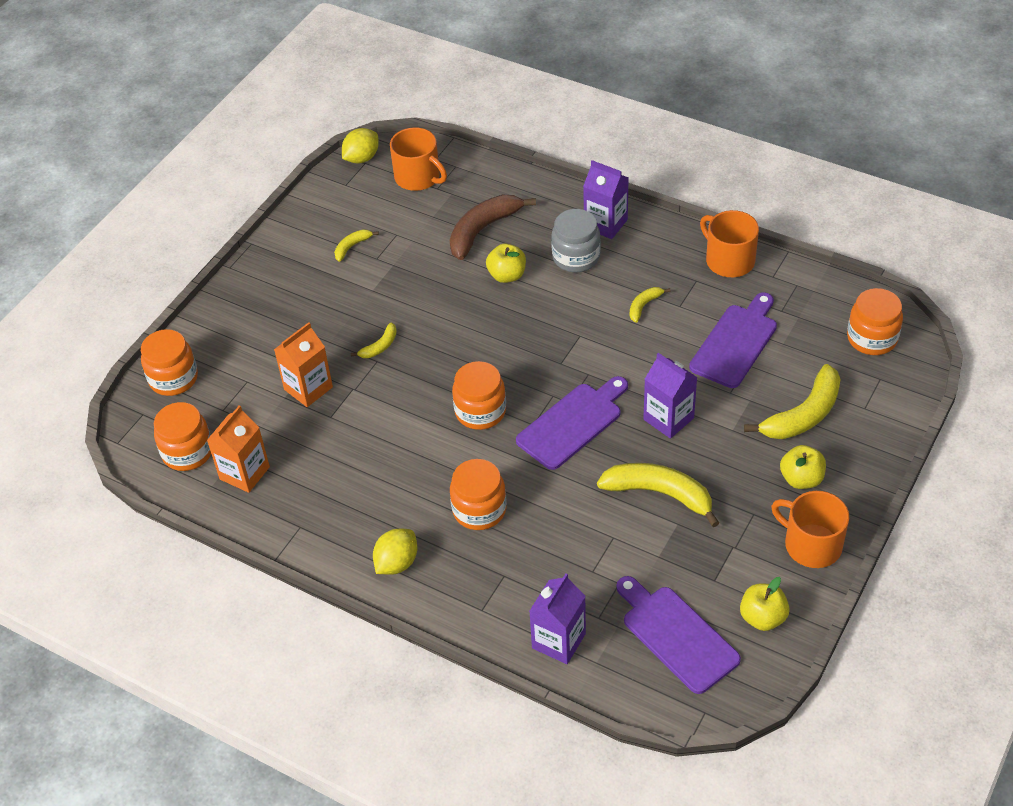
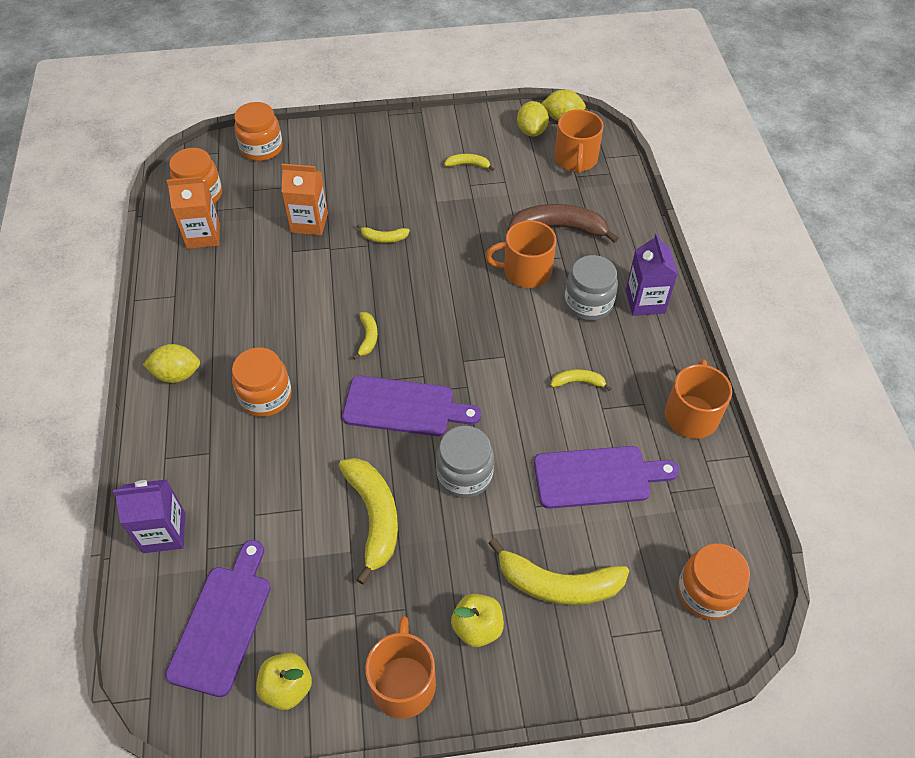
camera: 50 degrees right, 5 degrees up
orange jar [452,361,506,430] -> yellow banana [353,312,378,360]
yellow apple [486,244,526,283] -> orange mug [485,220,556,288]
purple carton [643,353,698,439] -> grey jar [436,426,494,498]
none -> yellow lemon [517,101,549,137]

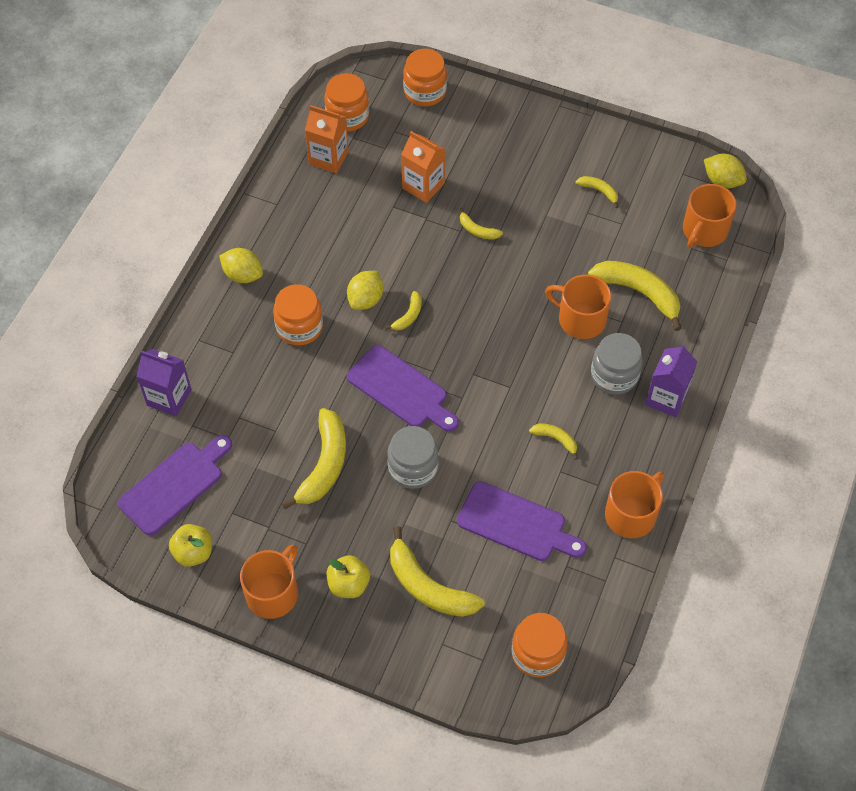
camera: 30 degrees right, 5 degrees up
brown banana [508,204,619,243] -> yellow banana [588,261,682,331]
yellow lemon [517,101,549,137] -> yellow lemon moved to [347,271,383,310]

